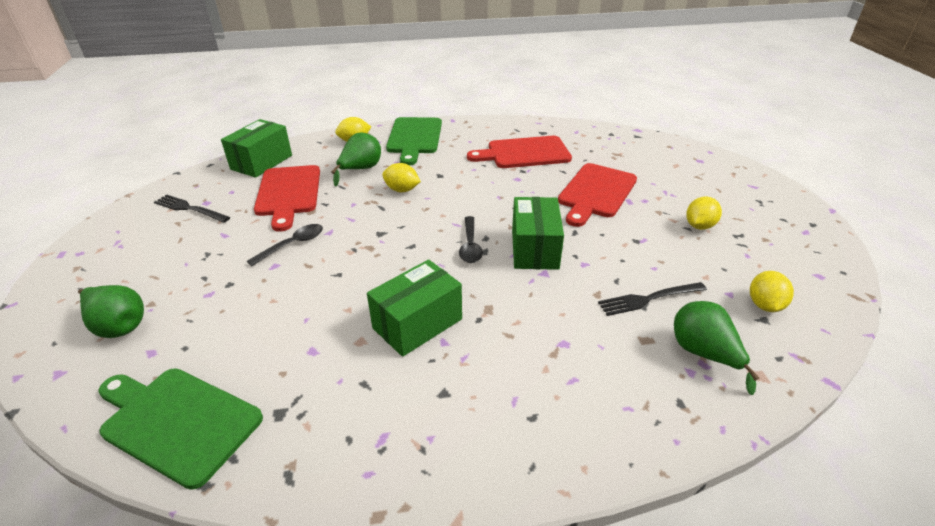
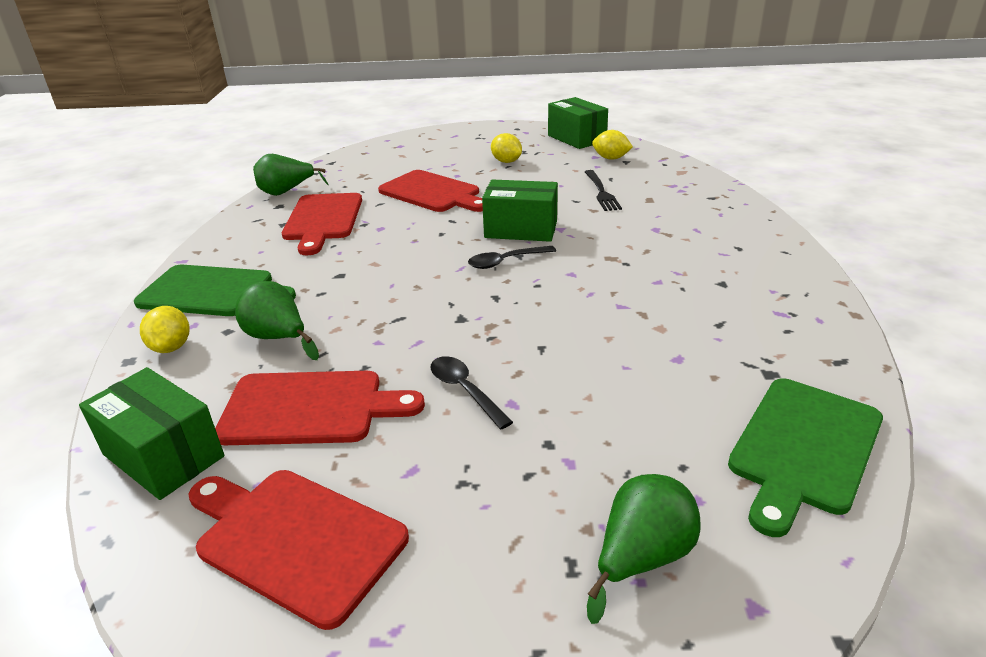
camera: 80 degrees left, 5 degrees down
black fork [154,194,230,223] -> red cutting board [188,470,409,630]
green box [367,260,462,357] -> green box moved to [548,97,608,149]
yellow lemon [382,163,421,192] -> none
black spoon [459,216,483,263] -> black spoon turned 150 degrees clockwise [468,246,556,269]
green pear [674,301,760,395] -> green pear moved to [253,154,329,196]

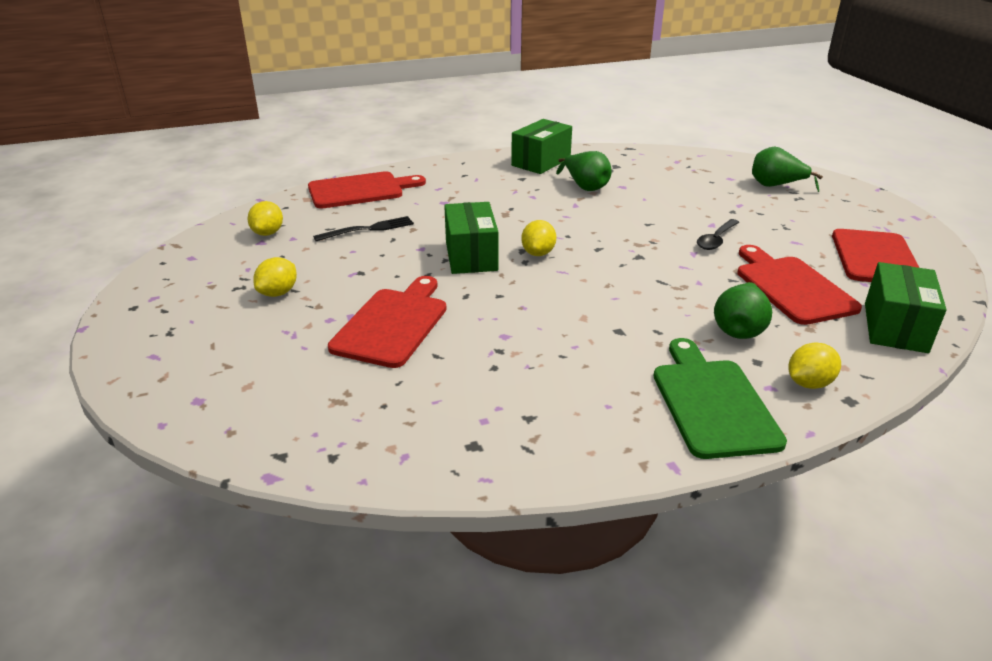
camera: 110 degrees left, 0 degrees up
green pear [253,154,329,196] -> green pear moved to [556,151,612,191]
red cutting board [282,193,362,255] -> red cutting board moved to [308,171,426,208]
black spoon [468,246,556,269] -> yellow lemon [521,220,556,256]
green box [548,97,608,149] -> green box moved to [511,119,572,174]
green cutting board [728,378,883,537] -> none

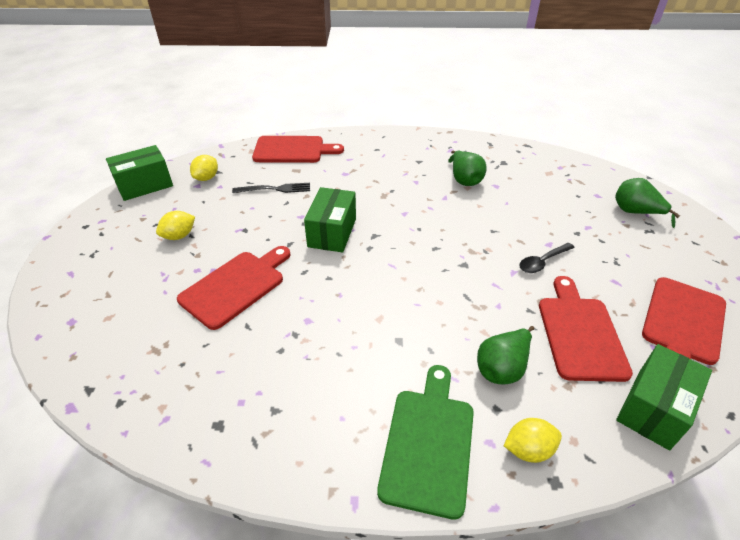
camera: 20 degrees right, 10 degrees up
green box [511,119,572,174] -> green box moved to [106,145,173,201]
yellow lemon [521,220,556,256] -> none

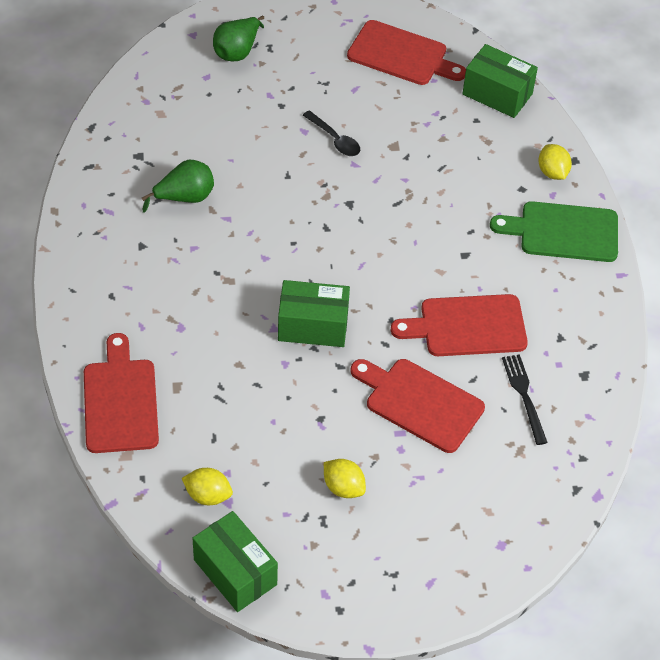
camera: 100 degrees left, 10 degrees up
black fork [232,183,310,193] -> black fork moved to [502,354,548,445]
green pear [477,326,534,384] -> none
red cutting board [539,276,633,382] -> red cutting board moved to [391,294,528,356]

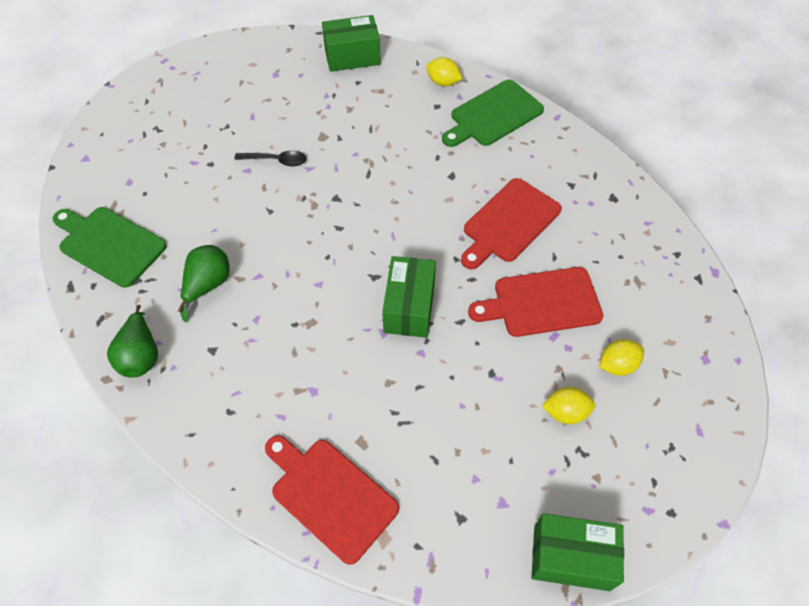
camera: 40 degrees left, 5 degrees up
yellow lemon [182,468,233,505] -> yellow lemon moved to [599,339,644,376]
green pear [213,16,264,61] -> green pear moved to [107,305,158,377]
green box [278,280,350,347] -> green box turned 45 degrees counterclockwise [382,256,436,338]
red cutting board [347,20,466,85] -> none
black fork [502,354,548,445] -> none
none -> green cutting board [52,207,167,288]

